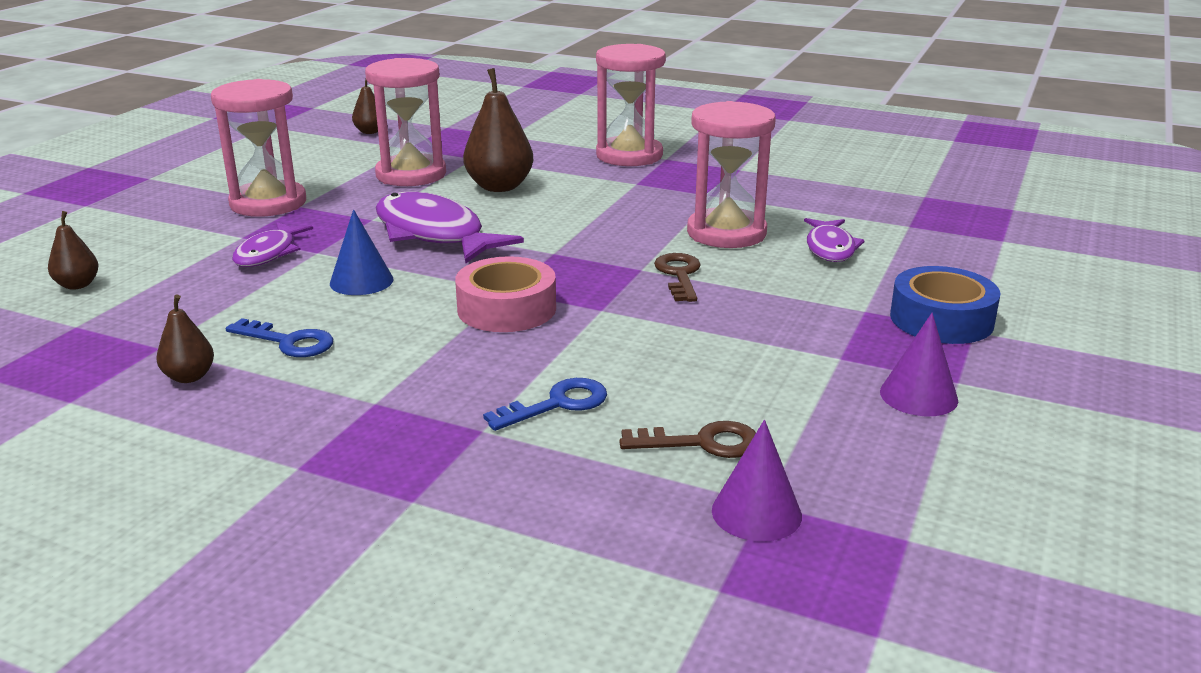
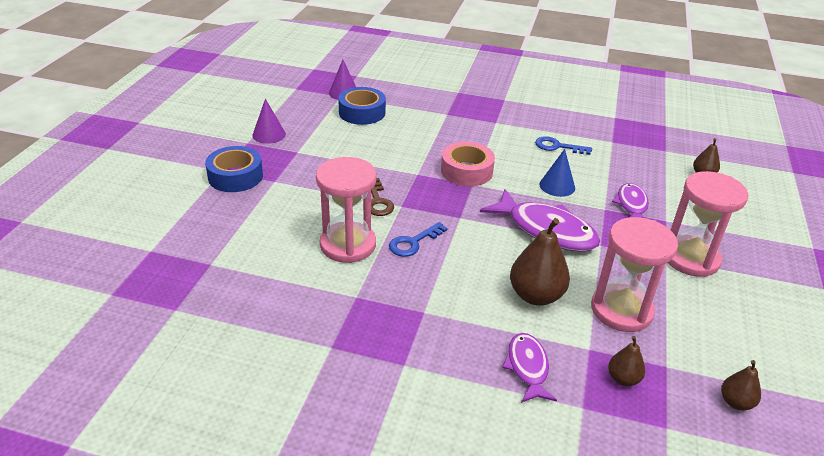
camera: 170 degrees right, 10 degrees up
brown pear [156,294,214,383] -> brown pear moved to [608,336,645,386]
blue key [483,378,607,431] -> blue key moved to [389,222,447,257]
pink hourglass [596,44,666,166] -> none
brown key [619,421,756,458] -> blue tape [338,87,386,125]
purple fish [804,218,865,262] -> purple fish moved to [502,333,557,403]

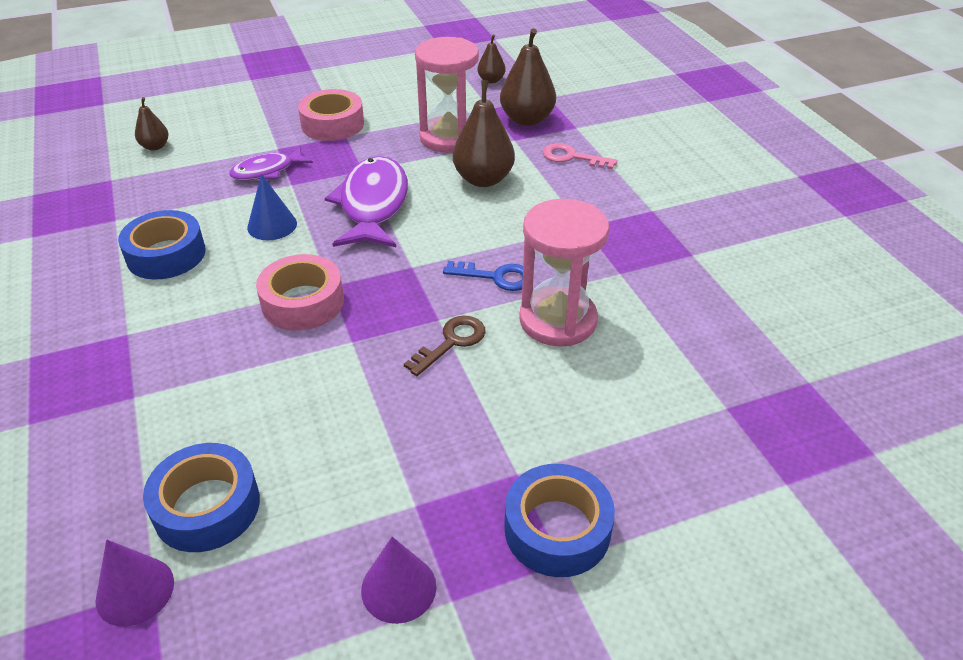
camera: 125 degrees left, 5 degrees up
purple fish [502,333,557,403] -> pink key [543,143,618,169]
blue key [535,136,592,155] -> blue tape [118,210,206,280]
brown pear [608,336,645,386] -> brown pear [500,28,556,126], size x1.84
pink hourglass [667,171,748,277] -> pink tape [298,89,364,141]

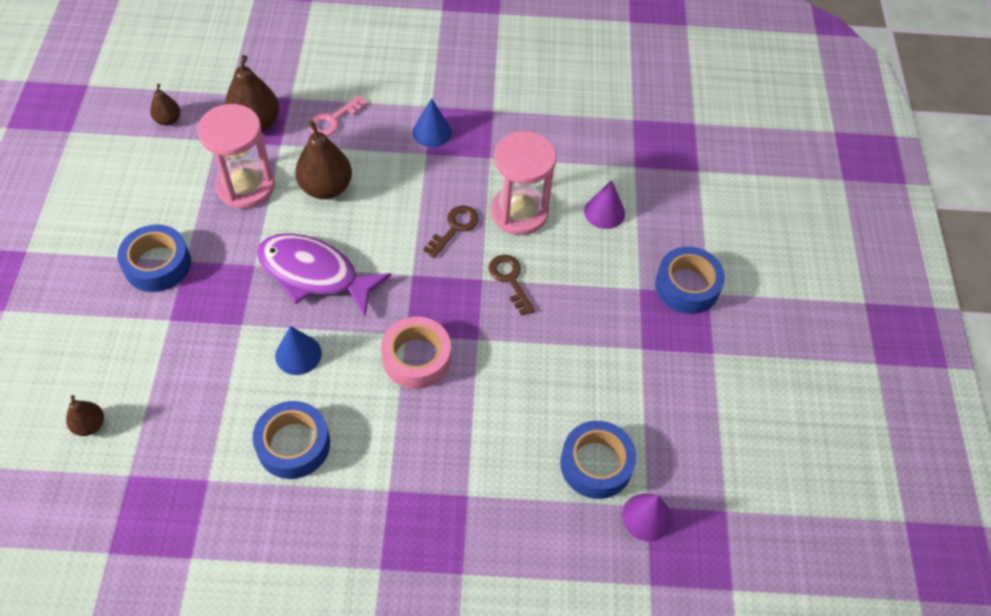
camera: 70 degrees left, 15 degrees up
purple fish [229,147,313,180] -> none
pink tape [298,89,364,141] -> blue tape [117,224,191,292]
purple cone [361,537,436,624] -> purple cone moved to [584,180,625,229]
blue key [443,261,523,291] -> brown key [423,206,479,258]
none -> blue cone [413,98,452,148]

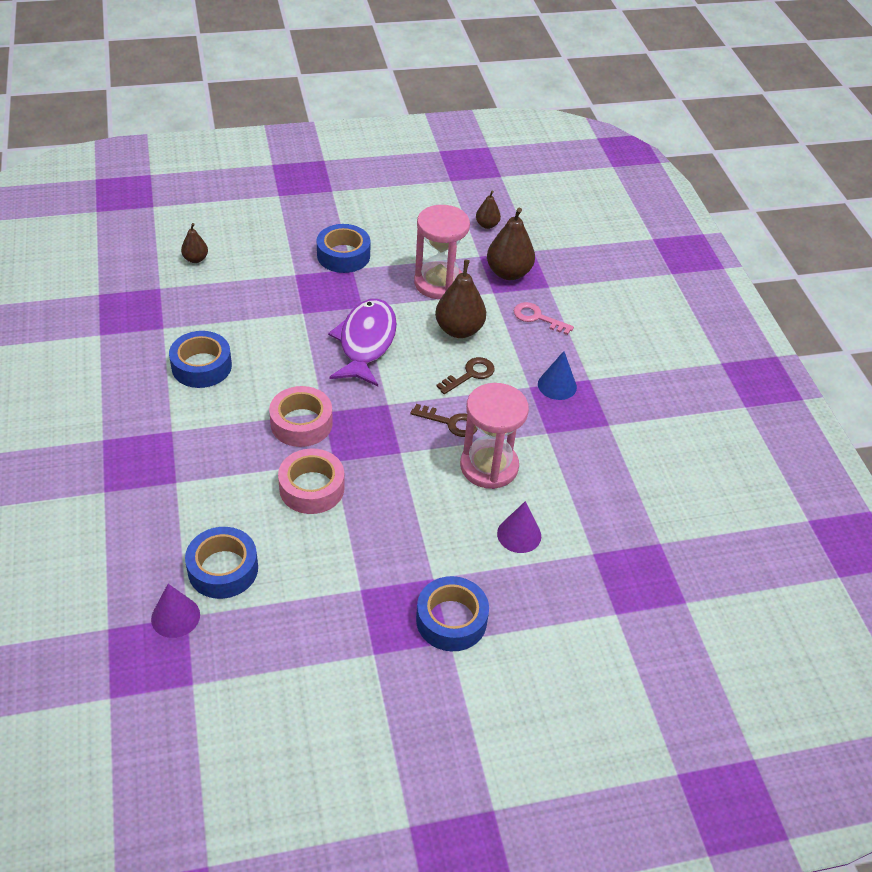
camera: 75 degrees right, 10 degrees down
blue cone [275,326,322,375] -> none
brown key [488,255,535,316] -> brown key moved to [436,357,495,394]
none -> pink tape [278,448,345,514]

